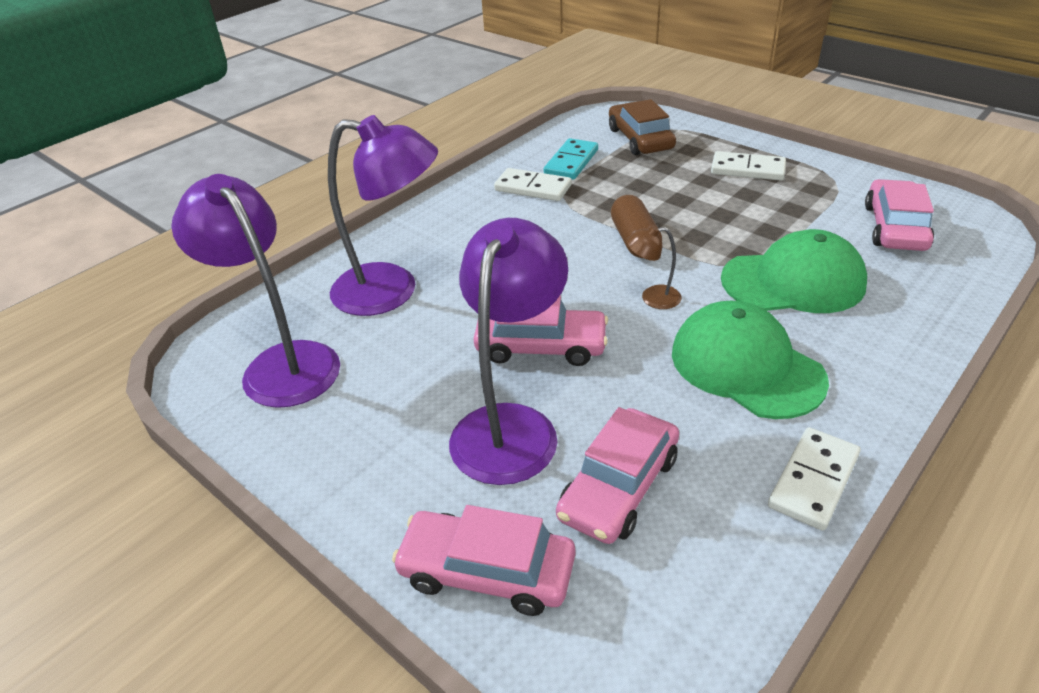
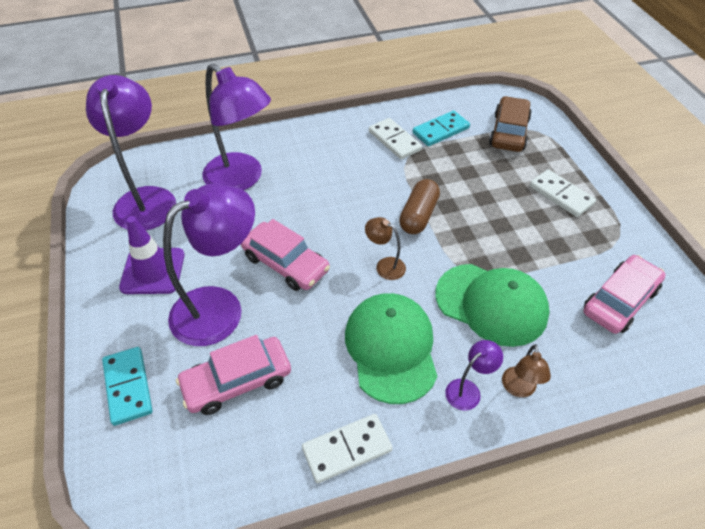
camera: 30 degrees right, 10 degrees up
pink car [392,505,575,616] -> turquoise domino [102,347,152,426]
none -> purple traffic cone [119,216,184,294]
none -> purple lamp [445,340,503,410]
none -> brown lamp [502,344,551,397]

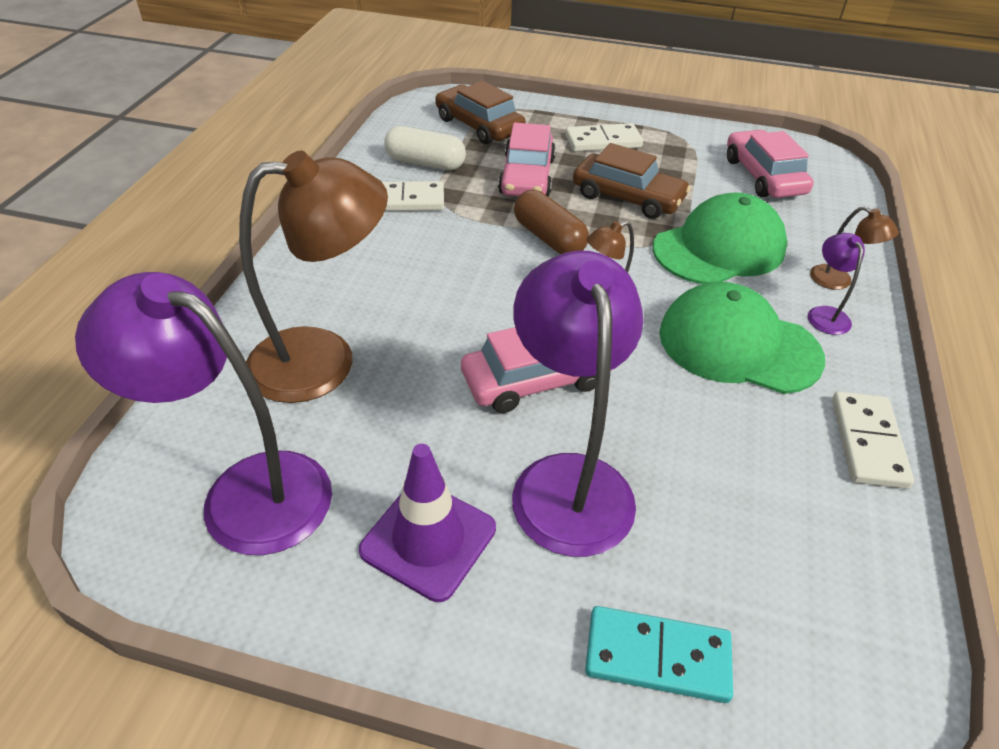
camera: 60 degrees left, 5 degrees down
pink car [176,335,291,415] -> pink car moved to [498,123,556,197]
purple lamp [202,63,271,190] -> brown lamp [239,151,388,403]
turquoise domino [412,111,470,146] -> white capsule [384,126,466,170]
none -> brown car [573,143,691,219]

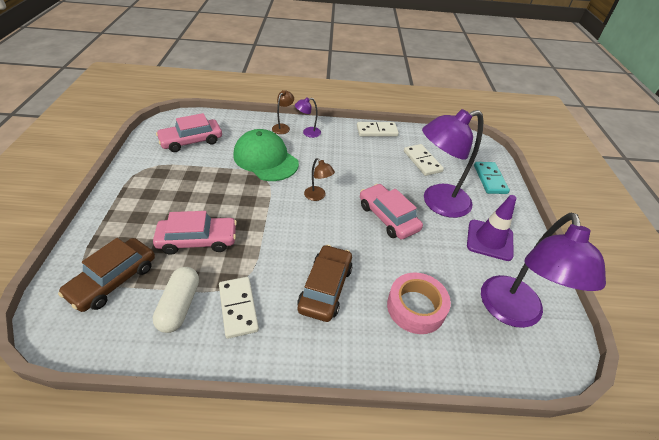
camera: 105 degrees left, 0 degrees up
brown lamp [239,151,388,403] -> pink tape [387,272,451,334]
brown capsule [514,190,589,254] -> none
white domino [565,123,643,152] -> white domino moved to [404,144,444,176]
brown car [573,143,691,219] -> brown car moved to [297,245,353,322]
green cap [659,282,825,394] -> none

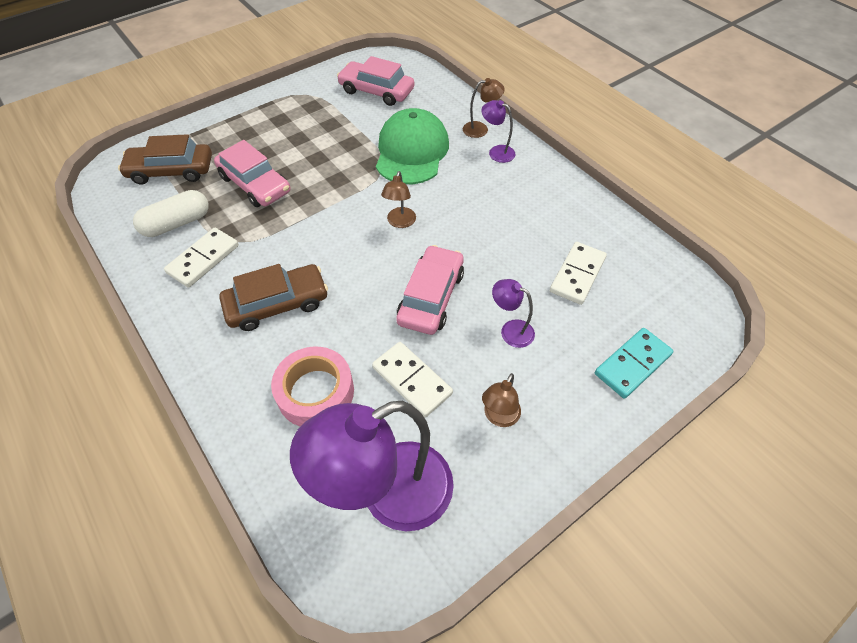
camera: 55 degrees right, 10 degrees up
white domino [357,122,399,137] -> white domino moved to [372,342,453,417]
purple lamp [422,109,483,218] -> purple lamp [492,279,535,348], size x0.44
purple traffic cone [467,195,516,261] -> brown lamp [482,373,521,427]

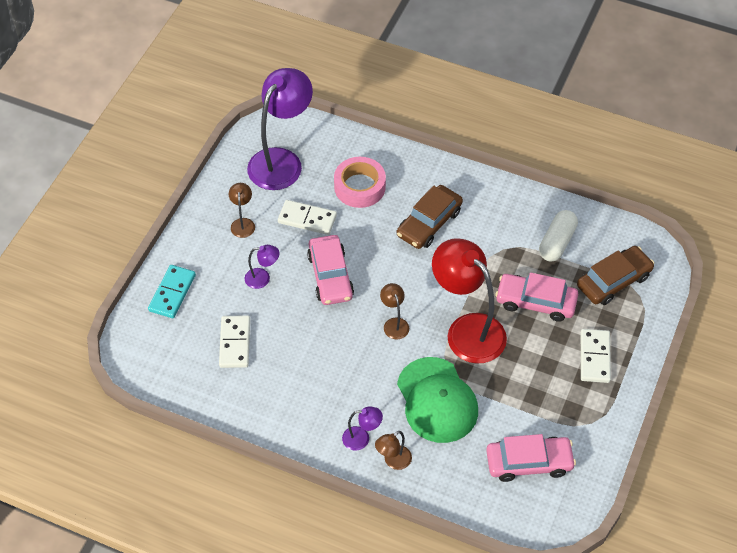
camera: 150 degrees right, 0 degrees up
white domino [164,228,239,288] -> white domino moved to [581,329,611,383]
none -> red lamp [432,238,507,364]

